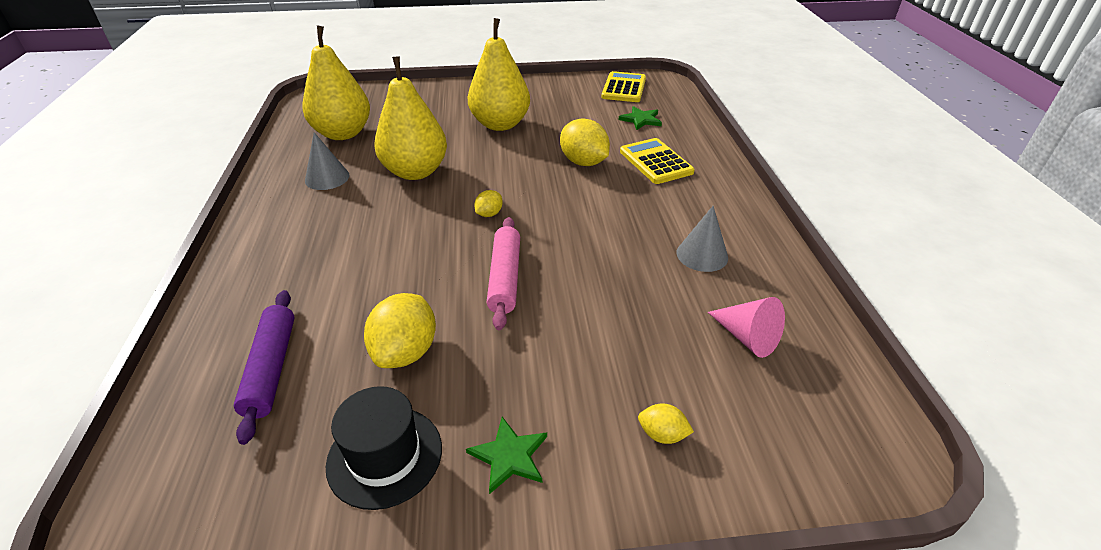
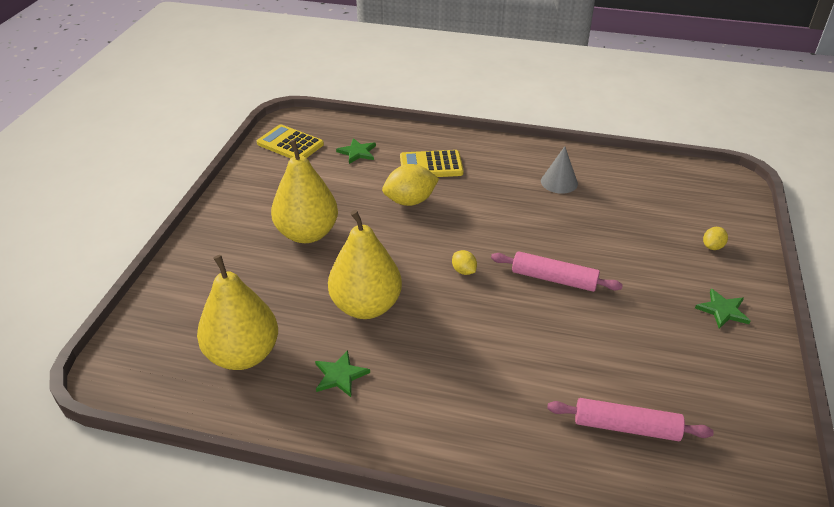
camera: 70 degrees left, 0 degrees up
purple rolling pin [234,290,295,445] -> pink rolling pin [547,398,714,441]
grey cone [305,132,350,190] -> green star [315,350,370,397]
black hat [326,386,442,510] -> none
yellow lemon [364,293,436,368] -> none
pink cone [708,297,785,358] -> none

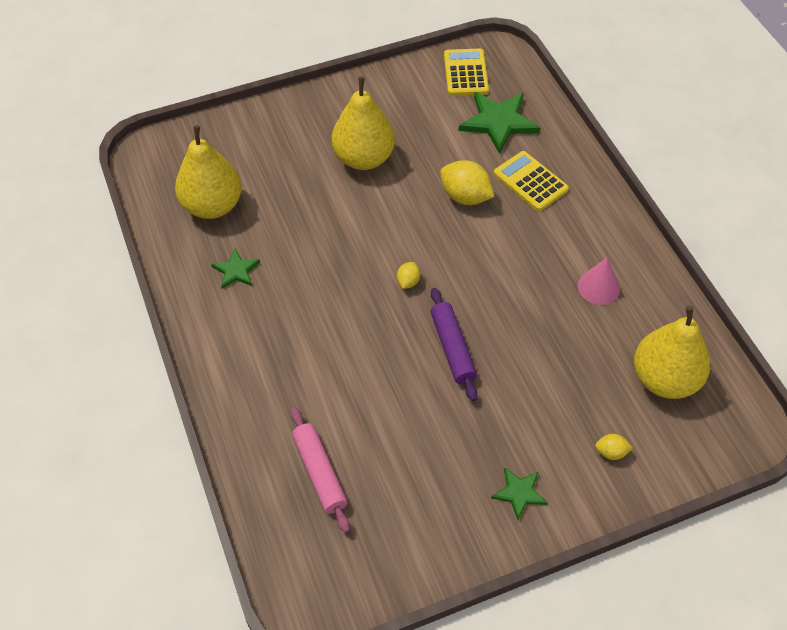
camera: 55 degrees right, 15 degrees up
yellow pear [328,210,402,319] -> yellow pear moved to [634,306,710,399]
green star [336,138,376,164] -> green star [459,92,541,154], size x1.84
pink rolling pin [491,251,623,292] -> purple rolling pin [431,288,477,401]
grey cone [541,146,578,194] -> pink cone [578,258,620,305]

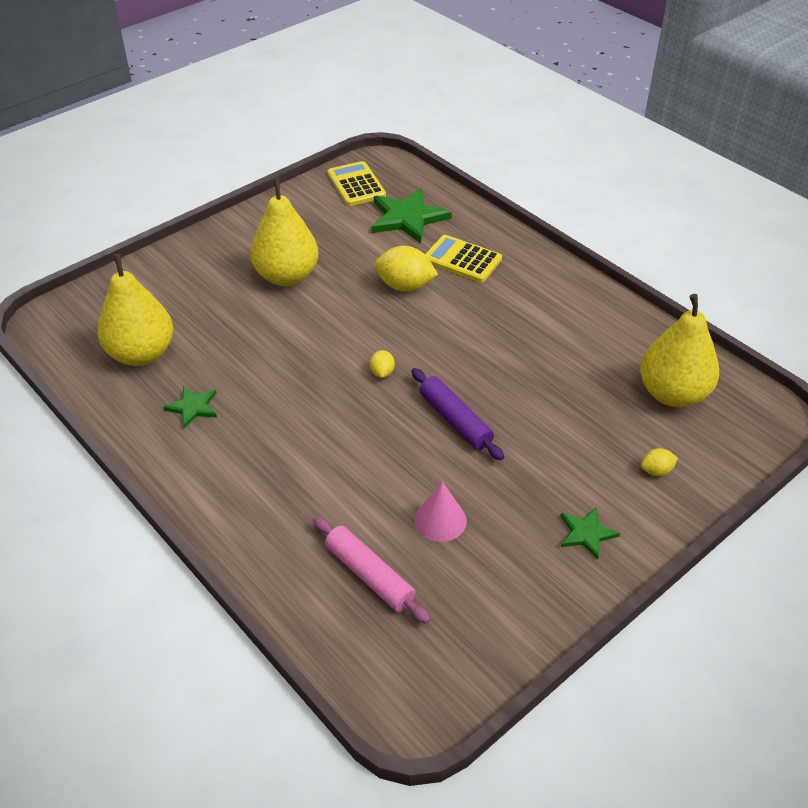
camera: 20 degrees left, 10 degrees down
pink cone [578,258,620,305] -> pink cone moved to [415,481,467,542]

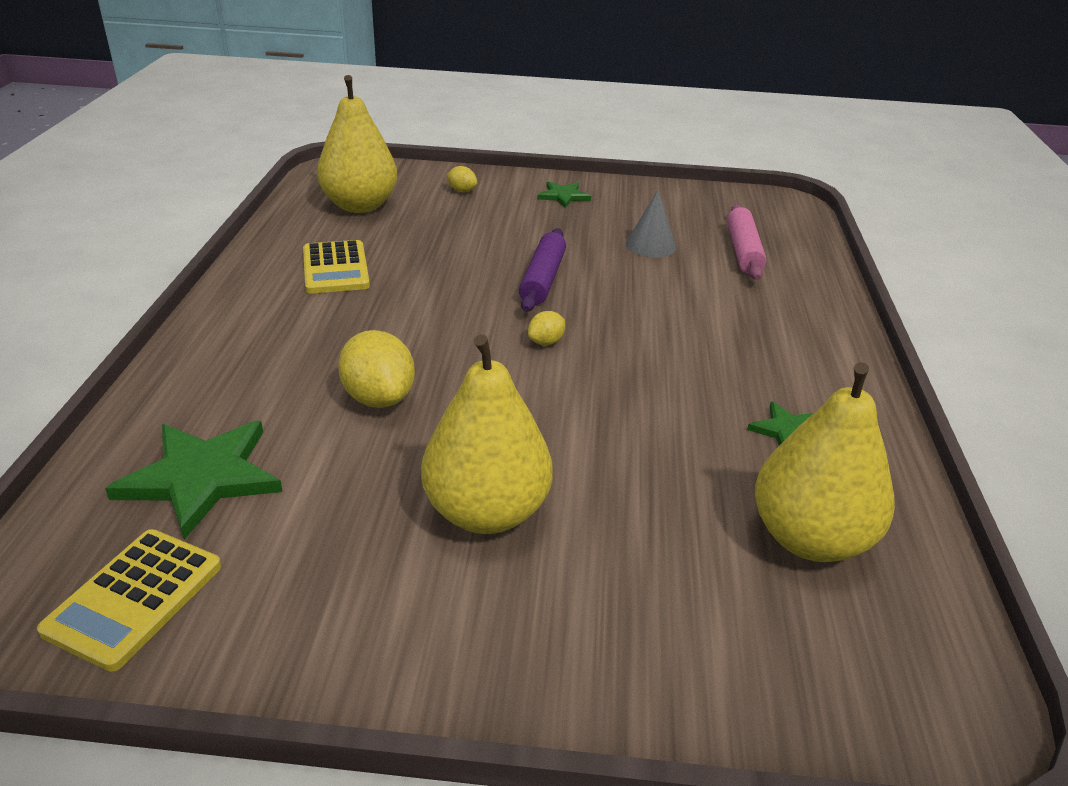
camera: 135 degrees left, 10 degrees down
pink cone [415,481,467,542] -> grey cone [626,190,676,258]
yellow calculator [425,235,502,282] -> yellow calculator moved to [303,240,370,294]

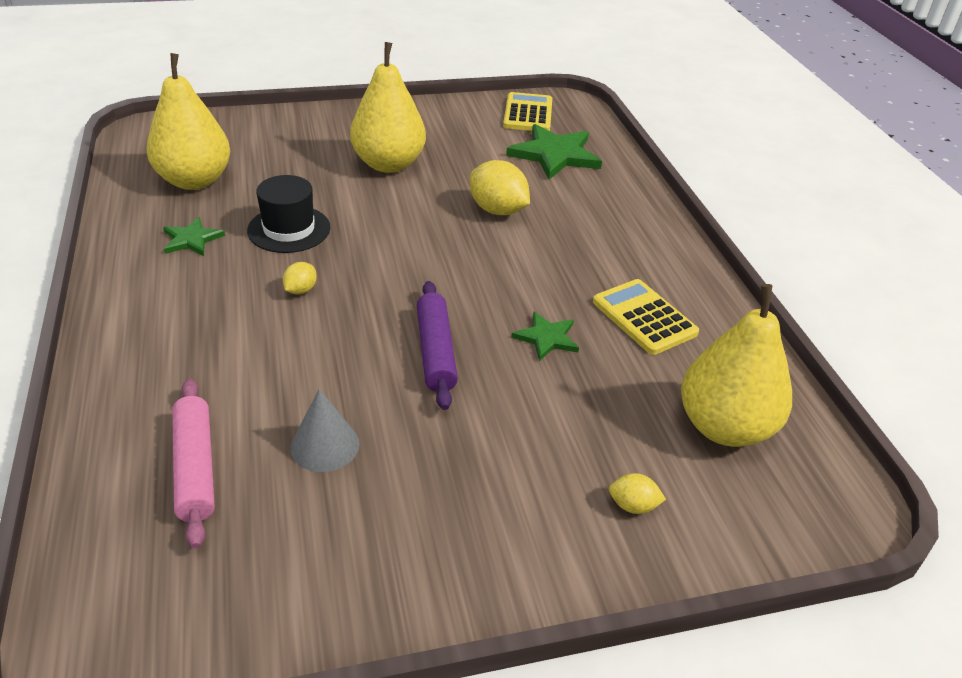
camera: 160 degrees right, 5 degrees up
yellow lemon [528,311,565,345] -> yellow lemon moved to [283,262,317,294]
green star [537,181,591,208] -> green star moved to [511,311,579,361]
none -> black hat [247,175,330,253]

